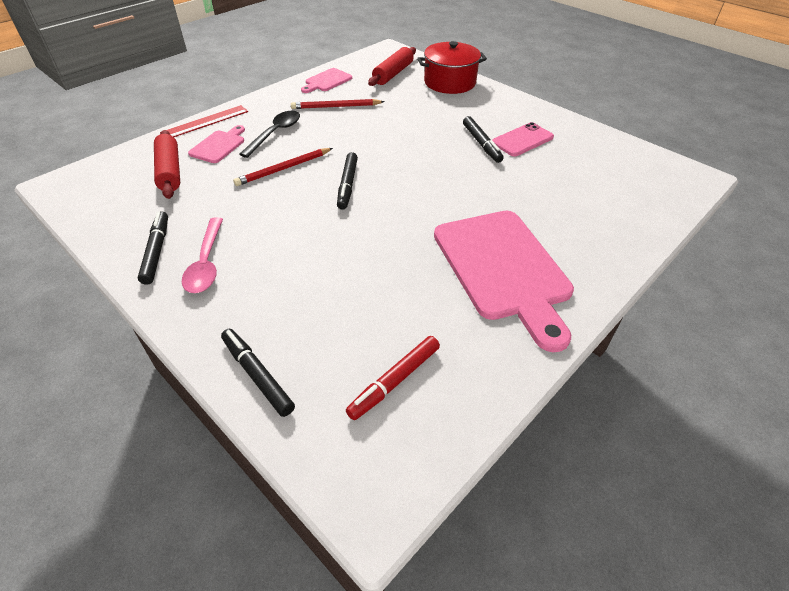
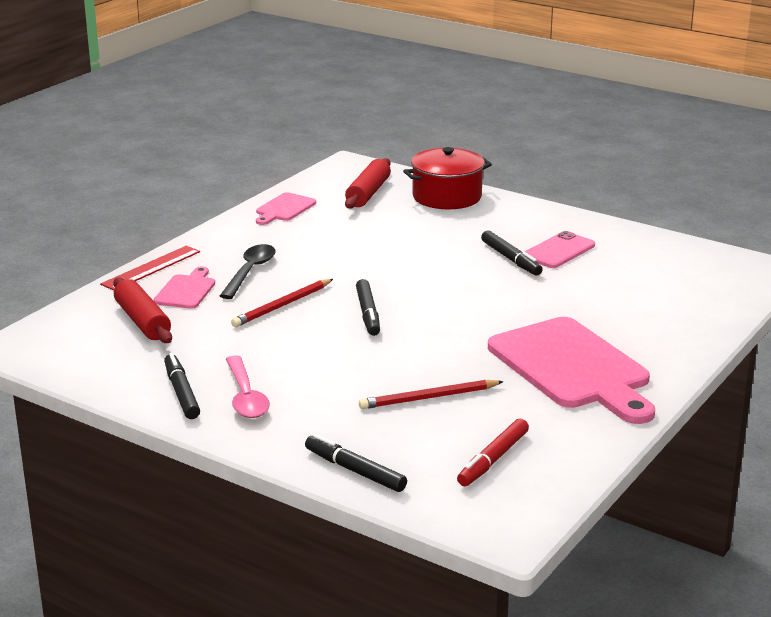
camera: 10 degrees left, 20 degrees down
red pencil [291,99,385,109] -> red pencil moved to [359,380,504,409]

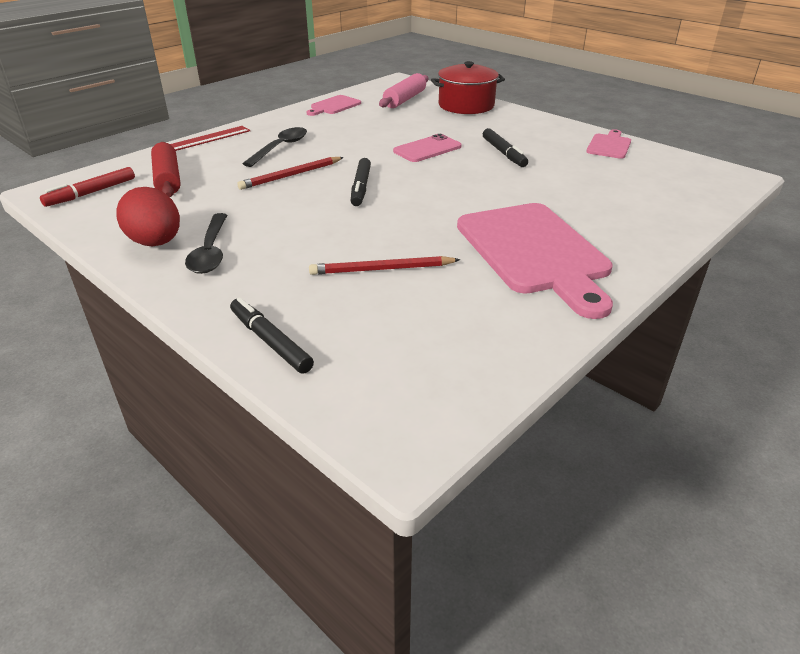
camera: 10 degrees right, 10 degrees up
pink cutting board [154,266,215,309] -> pink cutting board moved to [586,129,631,159]
black marker [164,353,200,419] -> red egg [116,187,180,246]
pink spoon [226,355,270,418] -> black spoon [185,213,227,274]
red rolling pin [345,158,391,209] -> pink rolling pin [379,73,428,108]
red marker [457,418,529,486] -> red marker moved to [40,167,135,207]
pink phone [525,231,595,268] -> pink phone moved to [393,134,462,162]

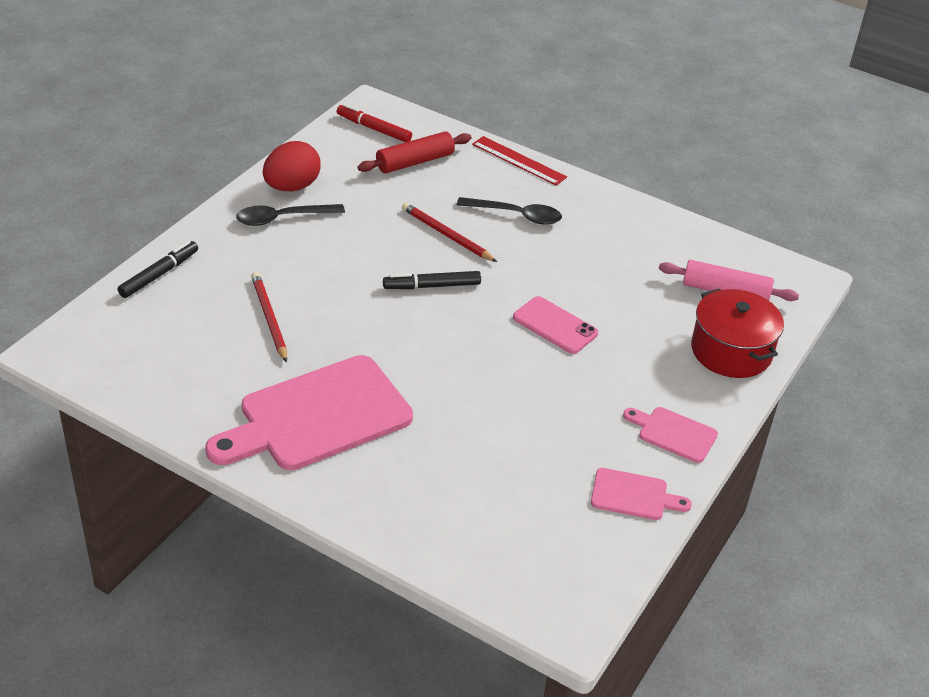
camera: 75 degrees right, 5 degrees up
pink cutting board [307,95,361,116] -> pink cutting board moved to [623,407,718,463]
black marker [483,128,528,167] -> none

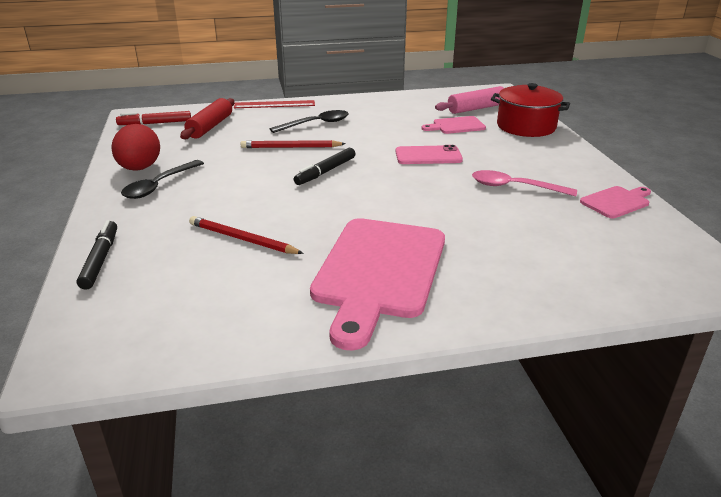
camera: 40 degrees left, 10 degrees down
pink cutting board [623,407,718,463] -> pink cutting board moved to [422,116,486,134]
none -> pink spoon [472,170,577,196]

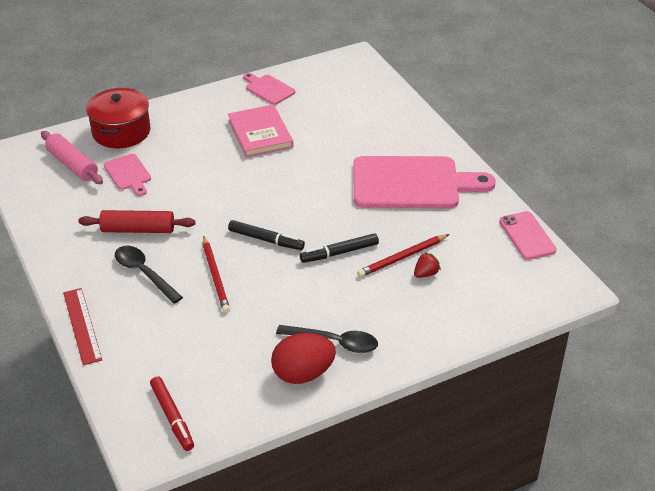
camera: 105 degrees left, 10 degrees up
black marker [76,220,117,290] -> black marker moved to [300,233,379,263]
red rolling pin [180,98,235,139] -> red rolling pin moved to [78,210,195,233]
red pencil [189,216,304,254] -> red pencil turned 45 degrees clockwise [357,234,449,277]
pink phone [396,145,463,164] -> pink phone moved to [499,211,556,260]
pink spoon [472,170,577,196] -> pink book [228,105,293,158]
none -> red strawberry [414,252,441,278]

